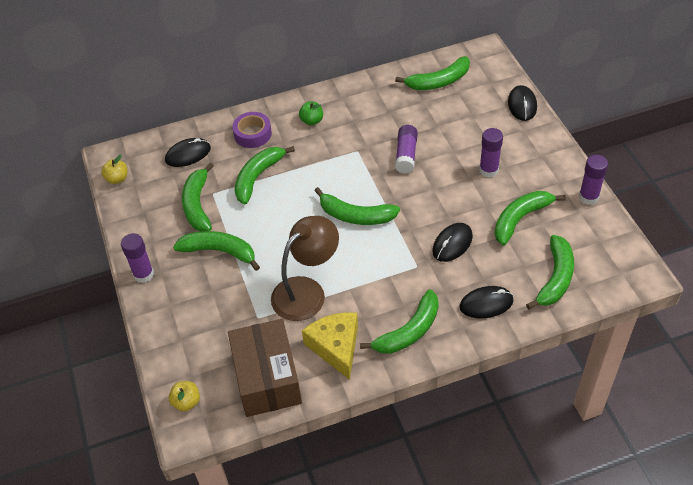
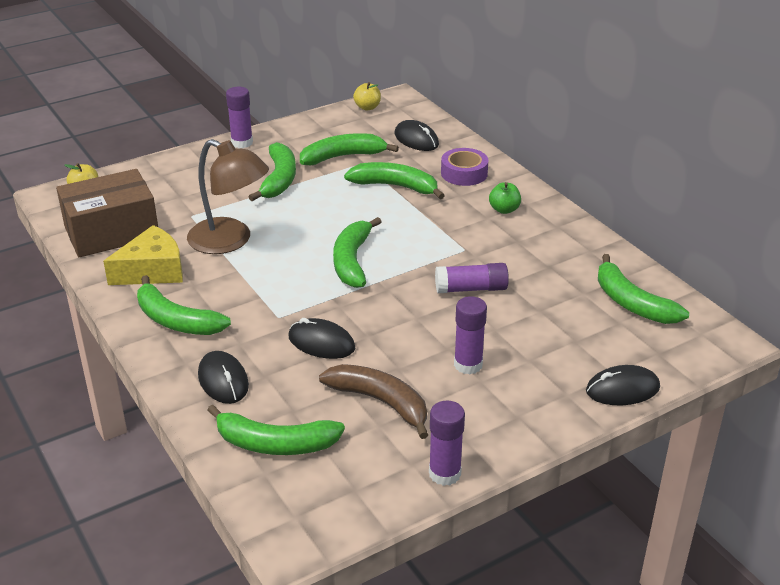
camera: 75 degrees right, 15 degrees down
green banana [495,191,566,245] -> brown banana [319,364,428,439]

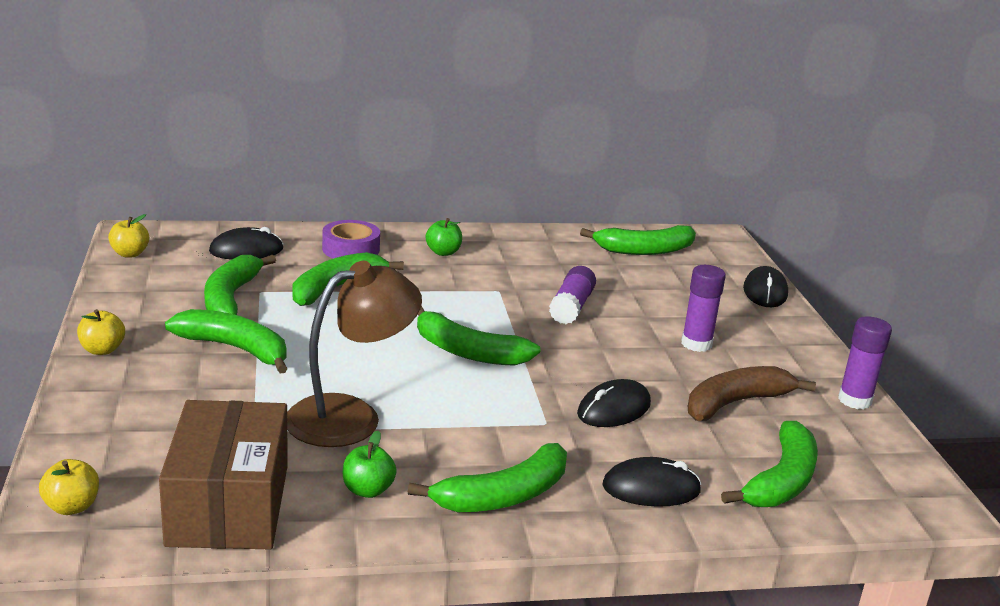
camera: 70 degrees left, 10 degrees down
yellow cheese [103,225,183,285] -> green apple [343,431,397,498]
purple glue stick [226,87,253,148] -> yellow apple [77,309,125,355]

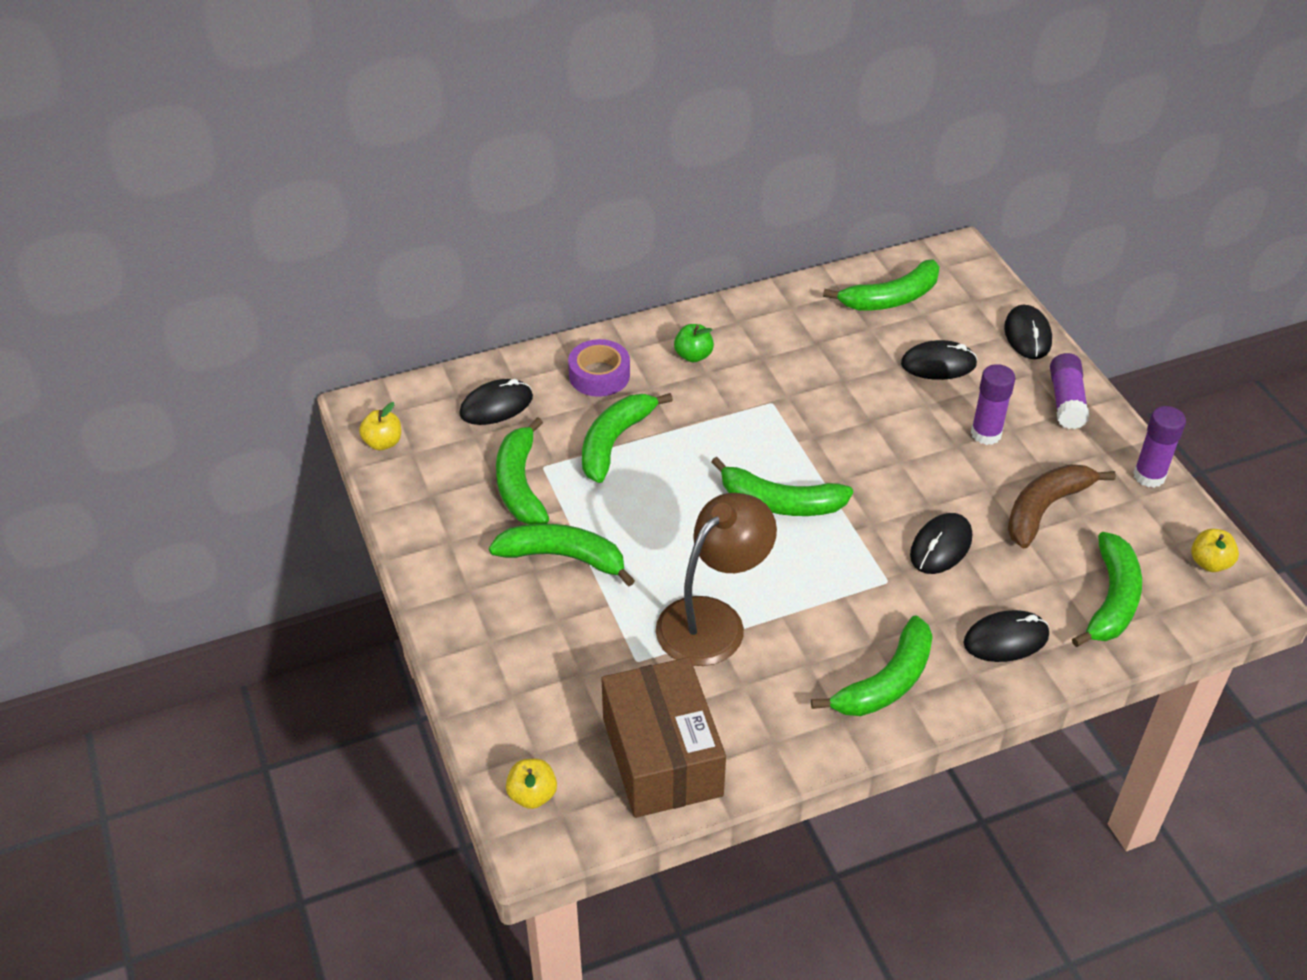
camera: 10 degrees left, 20 degrees up
yellow apple [77,309,125,355] -> yellow apple moved to [1191,529,1239,572]
green apple [343,431,397,498] -> none
purple glue stick [549,266,596,324] -> purple glue stick moved to [1050,353,1089,429]
none -> black mouse [901,340,977,380]

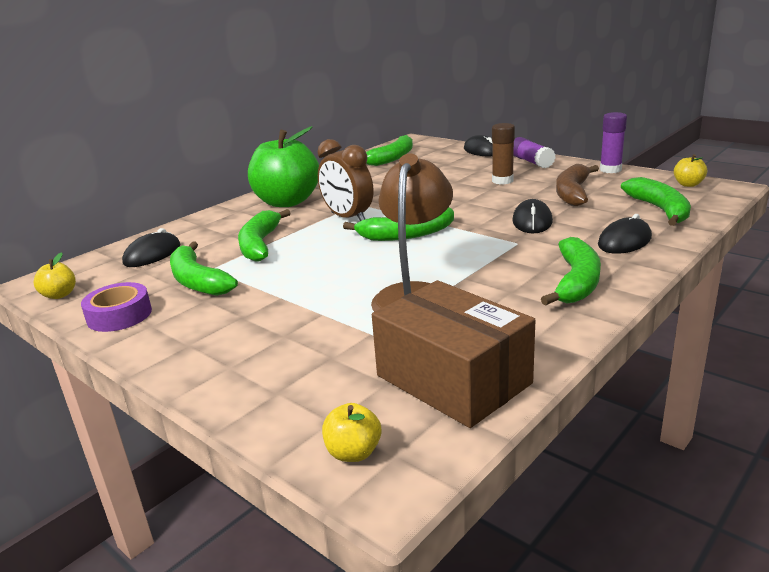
camera: 25 degrees left, 20 degrees down
green banana [489,524,635,586] -> none
purple tape [568,339,630,397] -> purple tape moved to [81,282,152,332]
green apple [674,324,714,362] -> green apple [248,126,319,207], size x2.44
black mouse [901,340,977,380] -> none
purple glue stick [971,364,1015,445] -> brown glue stick [492,123,515,184]
none -> brown clock [318,139,374,221]

